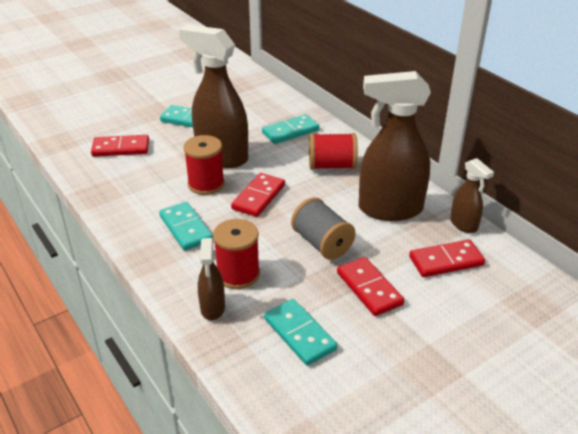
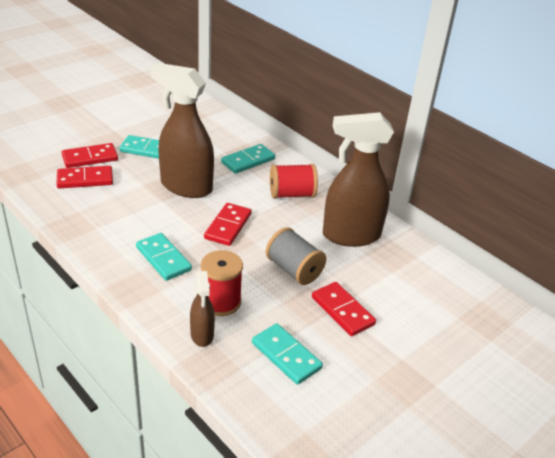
camera: 10 degrees left, 0 degrees up
red spool [183,135,225,195] -> none
red domino [409,239,485,277] -> red domino moved to [62,143,118,168]
brown spray bottle [450,158,494,233] -> none

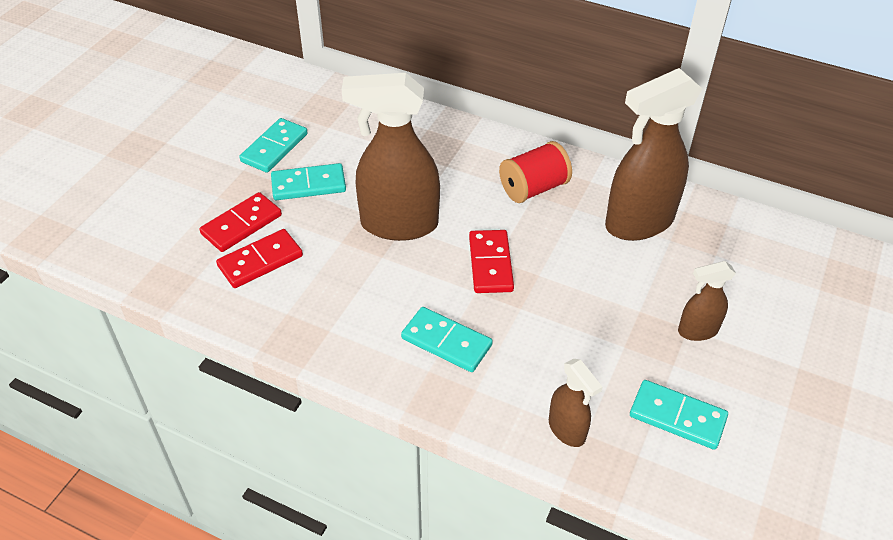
camera: 20 degrees left, 10 degrees up
red spool [201,250,243,316] -> none
turquoise domino [221,144,275,174] -> turquoise domino moved to [240,118,308,173]
grey spool [266,227,326,285] -> none
red domino [312,282,376,336] -> brown spray bottle [678,261,736,341]

